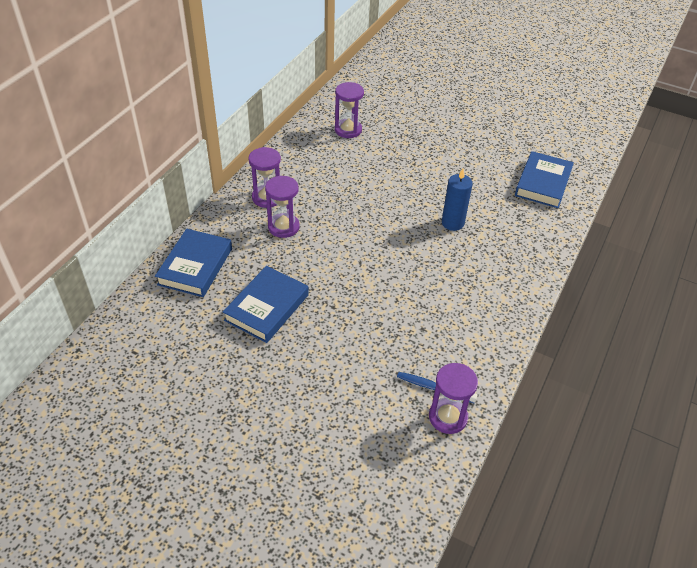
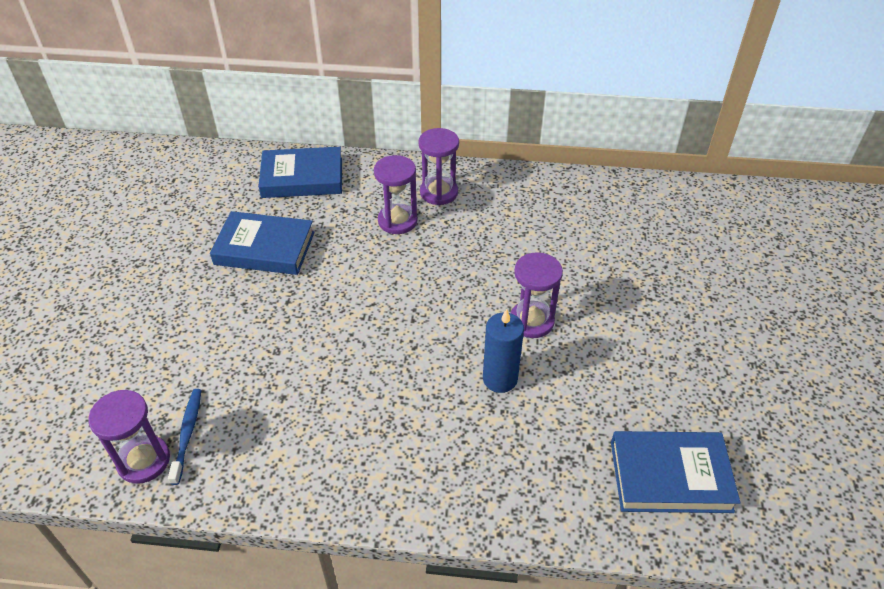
camera: 70 degrees right, 0 degrees up
purple hourglass [335,82,364,138] -> purple hourglass moved to [511,252,563,338]

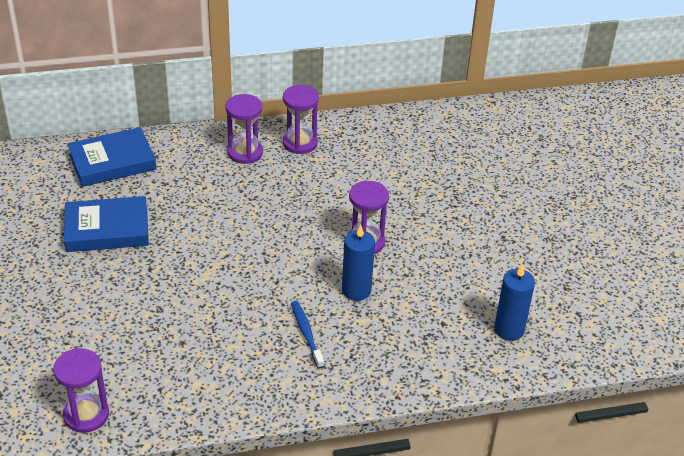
camera: 20 degrees left, 5 degrees down
blue toothbrush [168,389,201,485] -> blue toothbrush moved to [291,301,324,369]
purple hourglass [374,155,418,234] -> purple hourglass moved to [283,85,319,154]
blue book [611,431,741,513] -> blue candle [494,264,535,341]

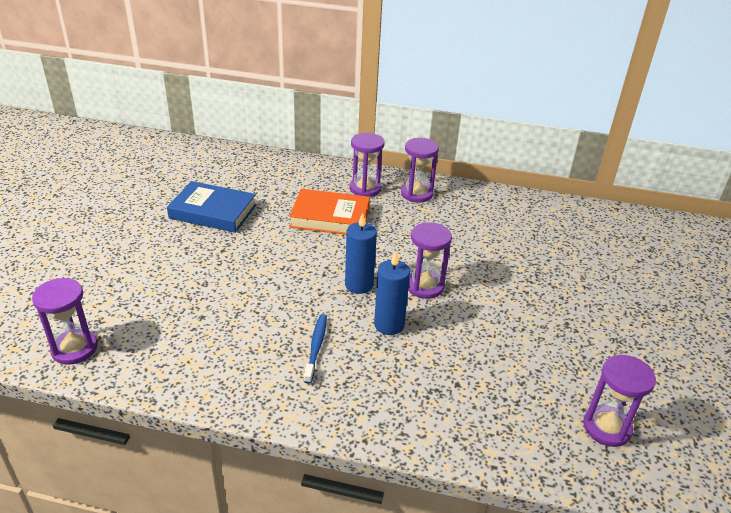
camera: 25 degrees right, 5 degrees down
blue book [67,127,156,187] -> none
blue candle [494,264,535,341] -> blue candle moved to [345,213,377,294]
none -> orange book [289,189,370,235]
none -> purple hourglass [583,355,656,447]

